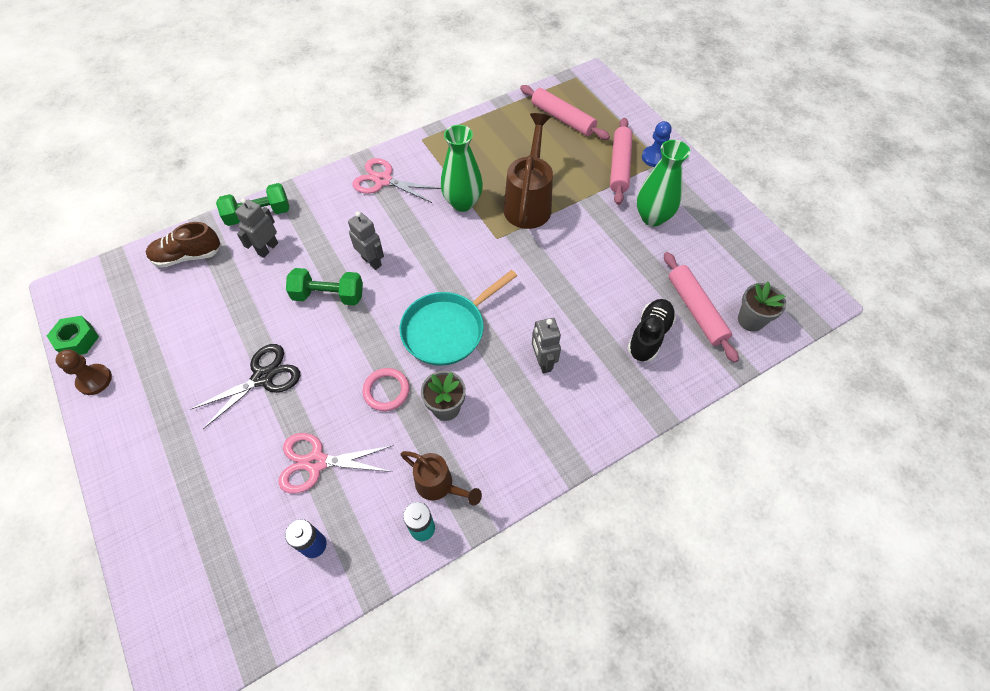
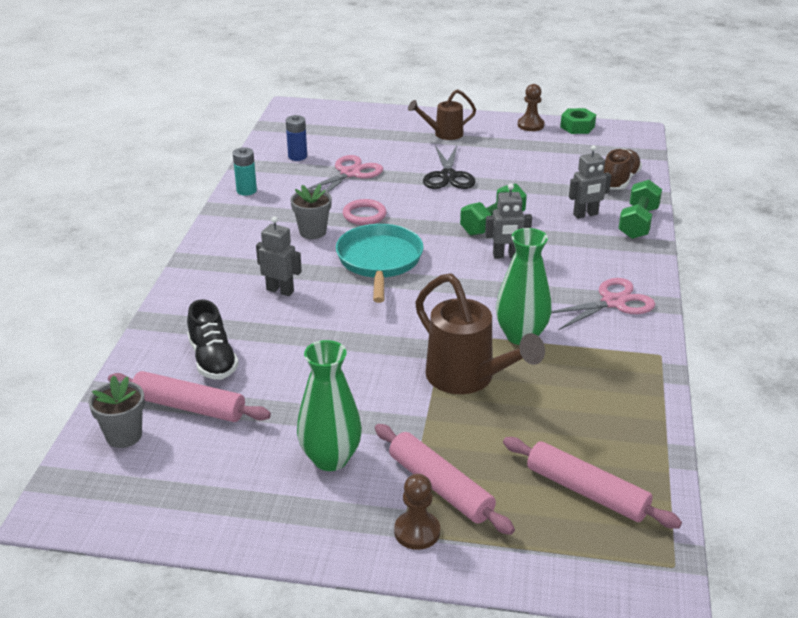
camera: 130 degrees right, 25 degrees down
grey robot [235,198,278,258] -> grey robot turned 90 degrees clockwise [569,145,611,219]
brown watering can [400,451,482,506] -> brown watering can moved to [408,89,476,140]
pink rolling pin [520,85,610,140] -> pink rolling pin turned 45 degrees clockwise [503,437,682,529]
blue pawn [642,121,672,167] -> brown pawn [394,474,440,550]

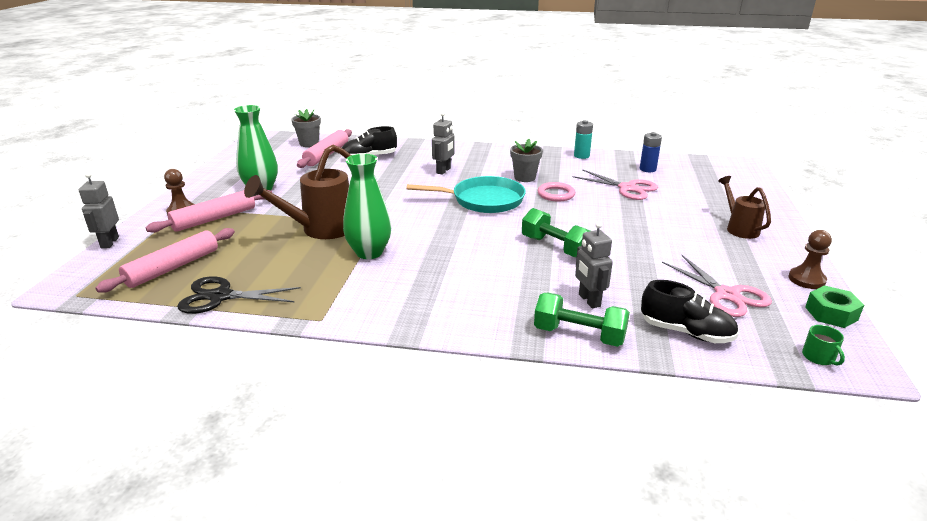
camera: 90 degrees right, 5 degrees down
black scissors [423,146,476,189] -> black scissors moved to [177,276,301,314]
grey robot [485,184,532,259] -> grey robot moved to [79,172,119,249]
pink scissors [551,278,656,330] -> pink scissors moved to [662,255,772,317]
brown shoe [604,149,642,190] -> black shoe [641,280,739,343]
none -> green mug [802,325,845,366]

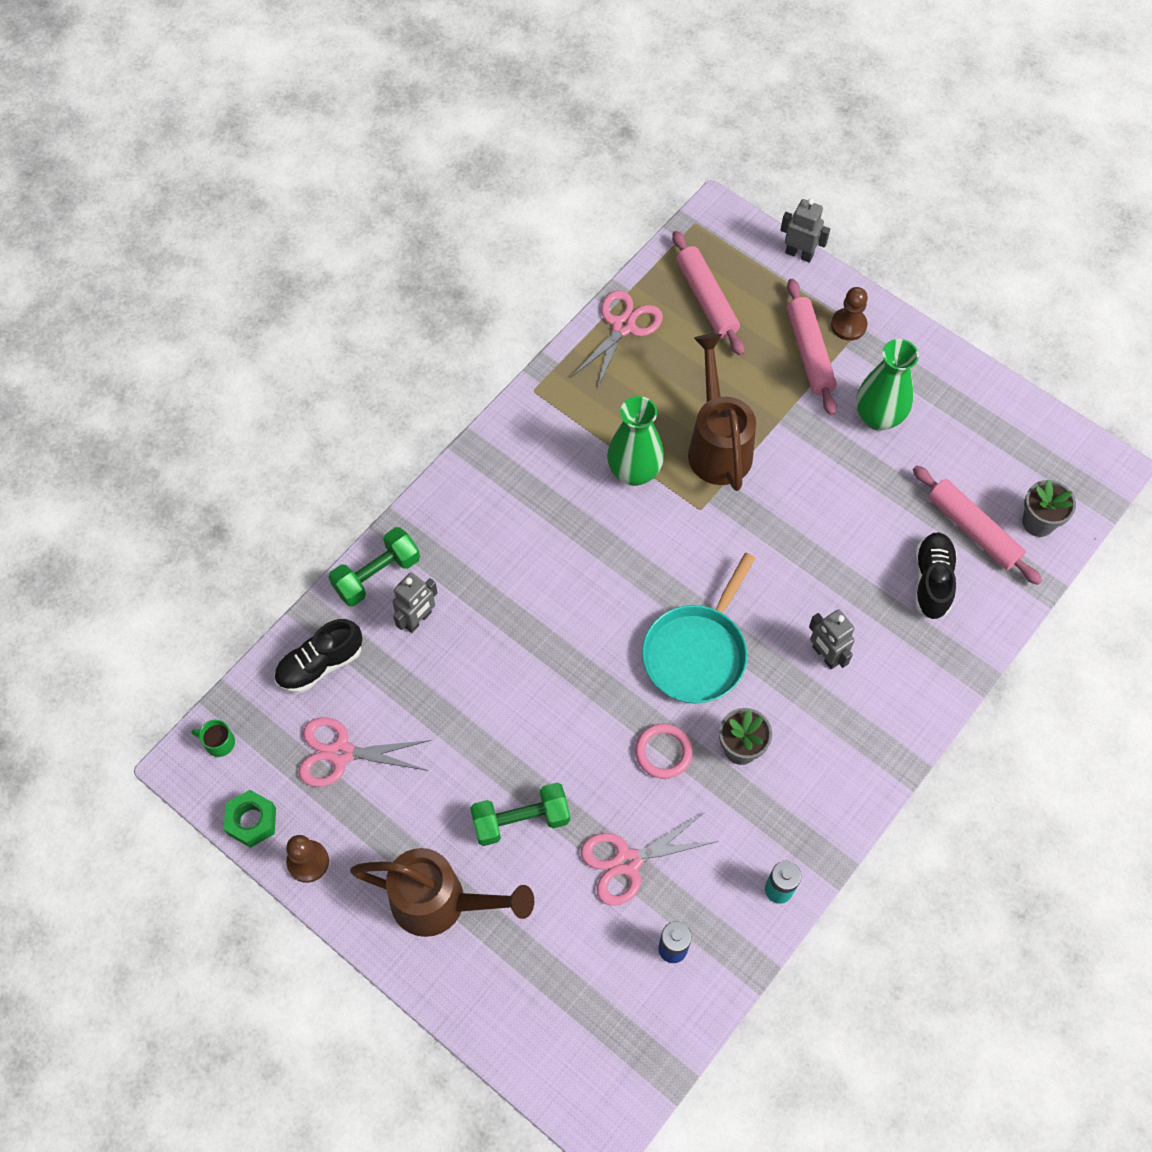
camera: 120 degrees right, 35 degrees up
black scissors [177,276,301,314] -> pink scissors [572,290,663,389]
green dumbbell [522,208,590,258] -> green dumbbell moved to [470,783,570,846]
grey robot [575,222,613,308] -> grey robot turned 120 degrees clockwise [392,572,438,633]
brown watering can [718,176,771,239] -> brown watering can [350,848,534,937], size x1.67

